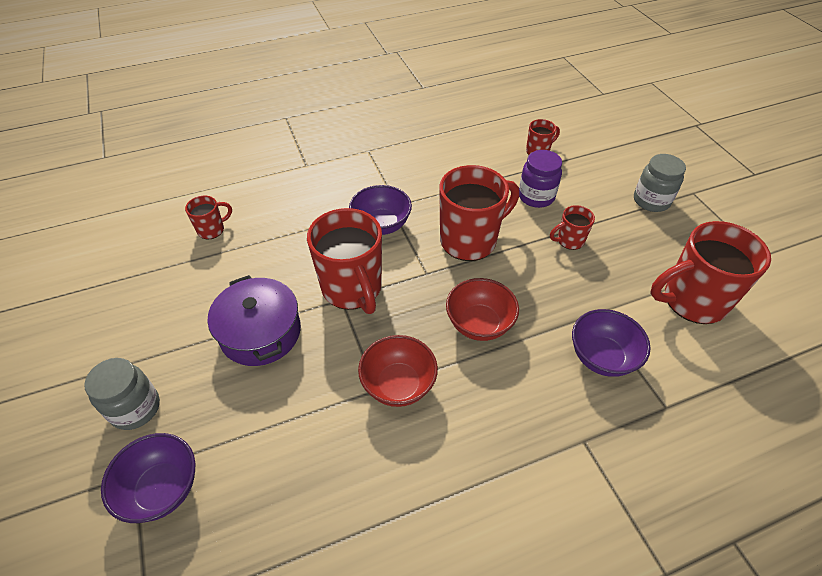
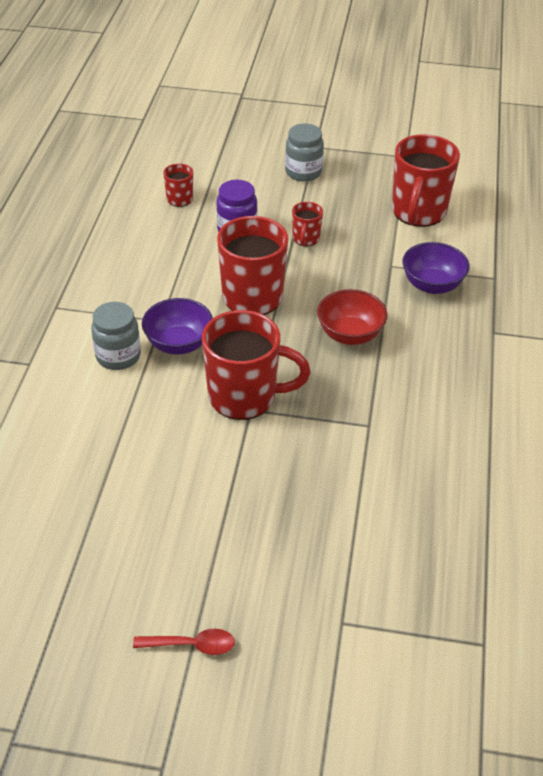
camera: 60 degrees left, 5 degrees down
grey jar [84,358,160,430] -> grey jar moved to [91,302,141,370]
purple bowl [101,433,196,523] -> none
red mug [185,196,232,239] -> none
purple pot [208,275,301,366] -> none
red bowl [358,335,438,407] -> none
none -> red spoon [133,629,235,655]

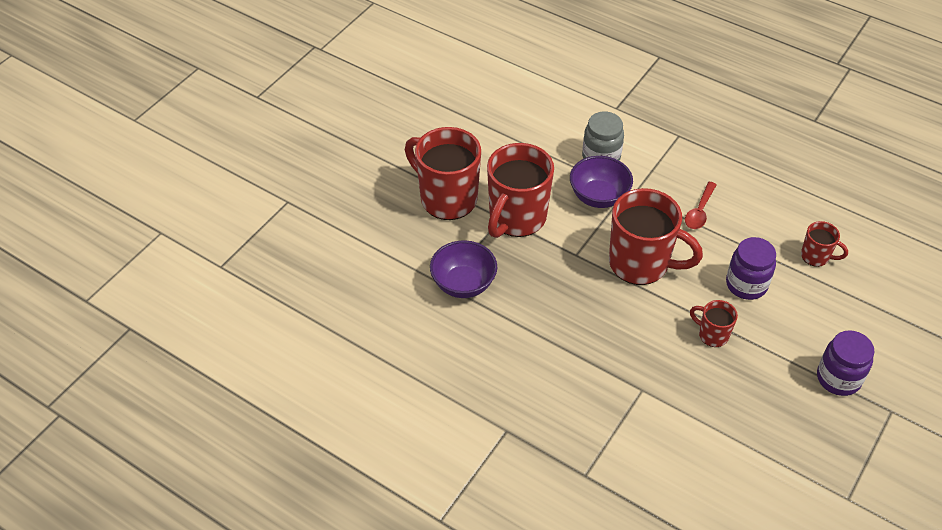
camera: 115 degrees right, 5 degrees up
red spoon [133,629,235,655] -> red spoon moved to [685,182,717,229]
grey jar [285,124,324,182] -> purple jar [817,330,874,396]
red bowl [317,289,388,345] -> none
red mug [392,134,460,227] -> red mug moved to [405,127,481,220]
purple bowl [402,242,470,294] -> purple bowl moved to [430,240,497,298]

